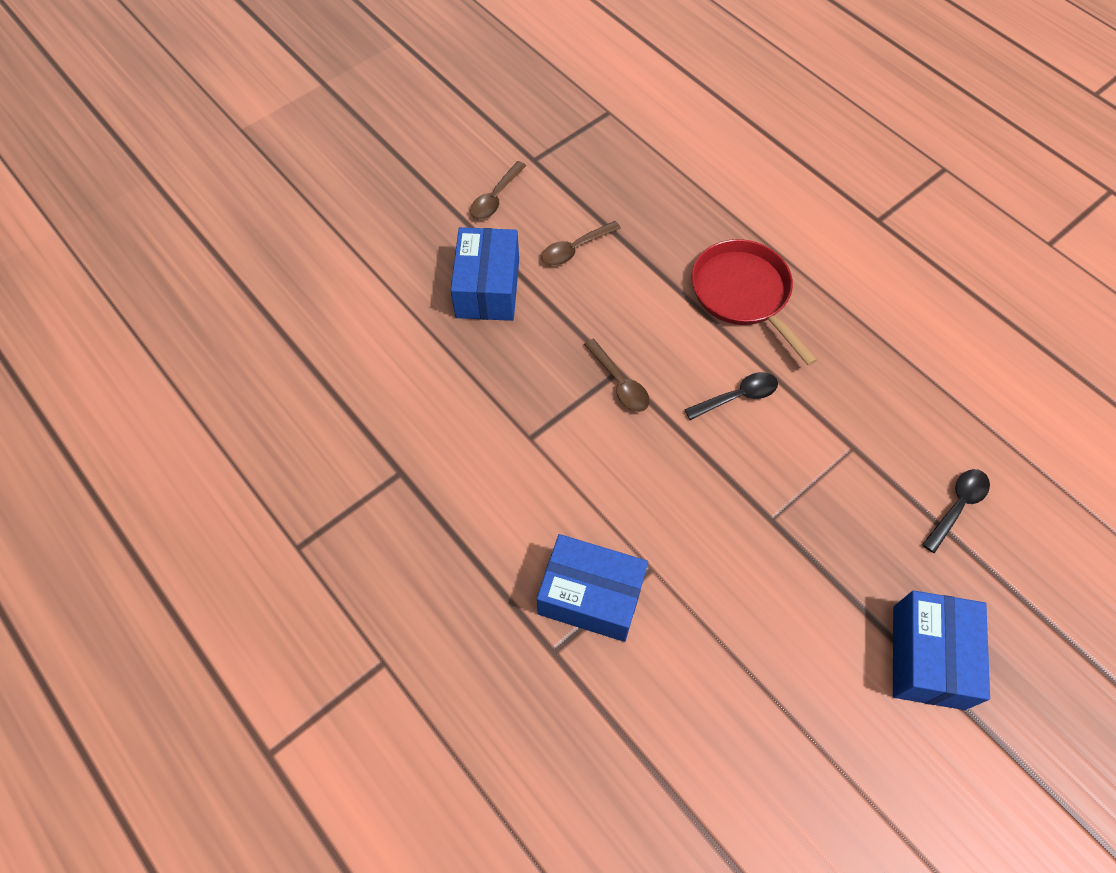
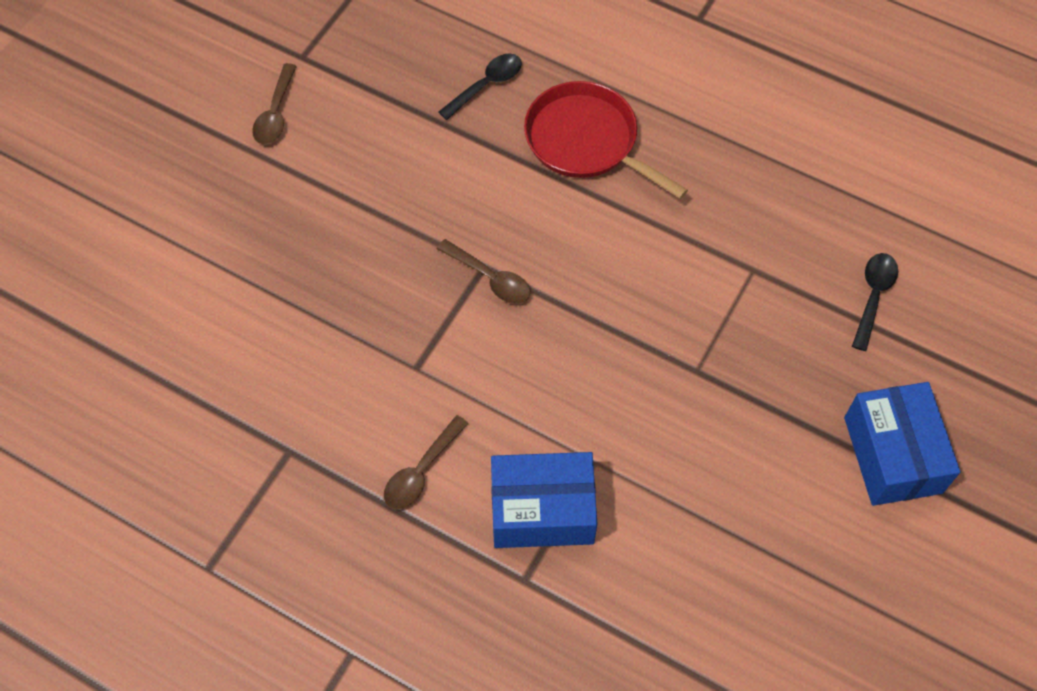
camera: 20 degrees left, 0 degrees up
blue box [451,227,519,321] -> none
brown spoon [541,221,621,266] -> brown spoon moved to [384,415,469,509]
black spoon [684,372,778,420] -> black spoon moved to [438,53,522,120]

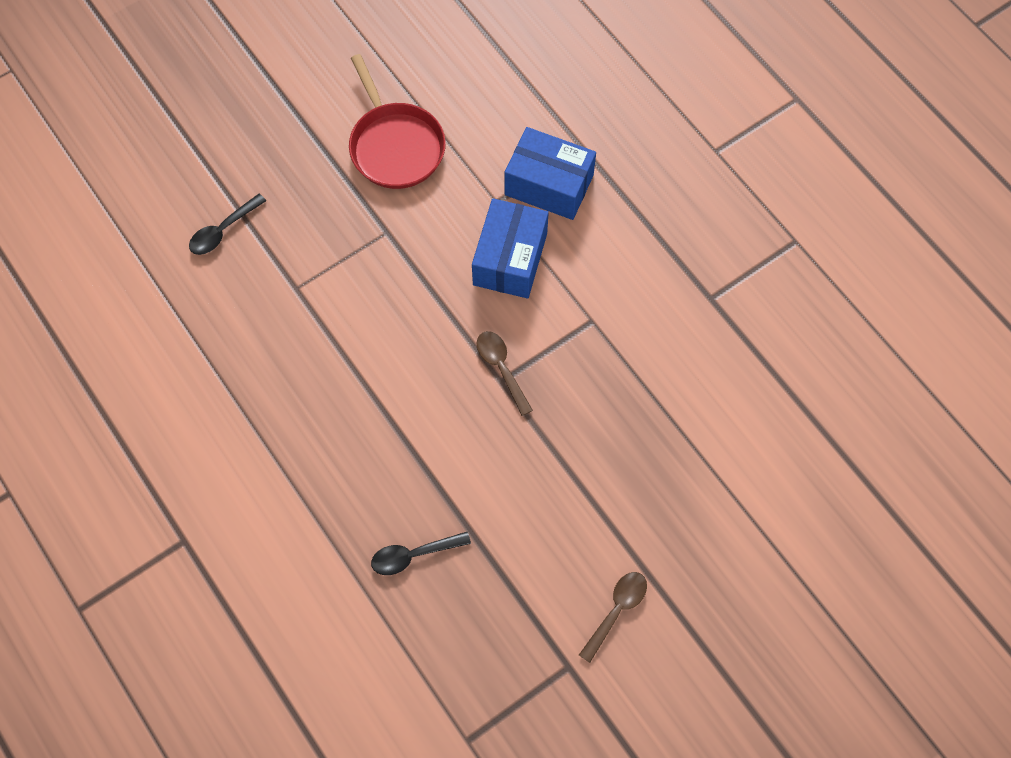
camera: 155 degrees left, 5 degrees up
brown spoon [384,415,469,509] -> none
red pan [524,81,688,199] -> red pan moved to [349,54,446,189]
blue box [844,382,960,506] -> blue box moved to [472,198,549,299]

